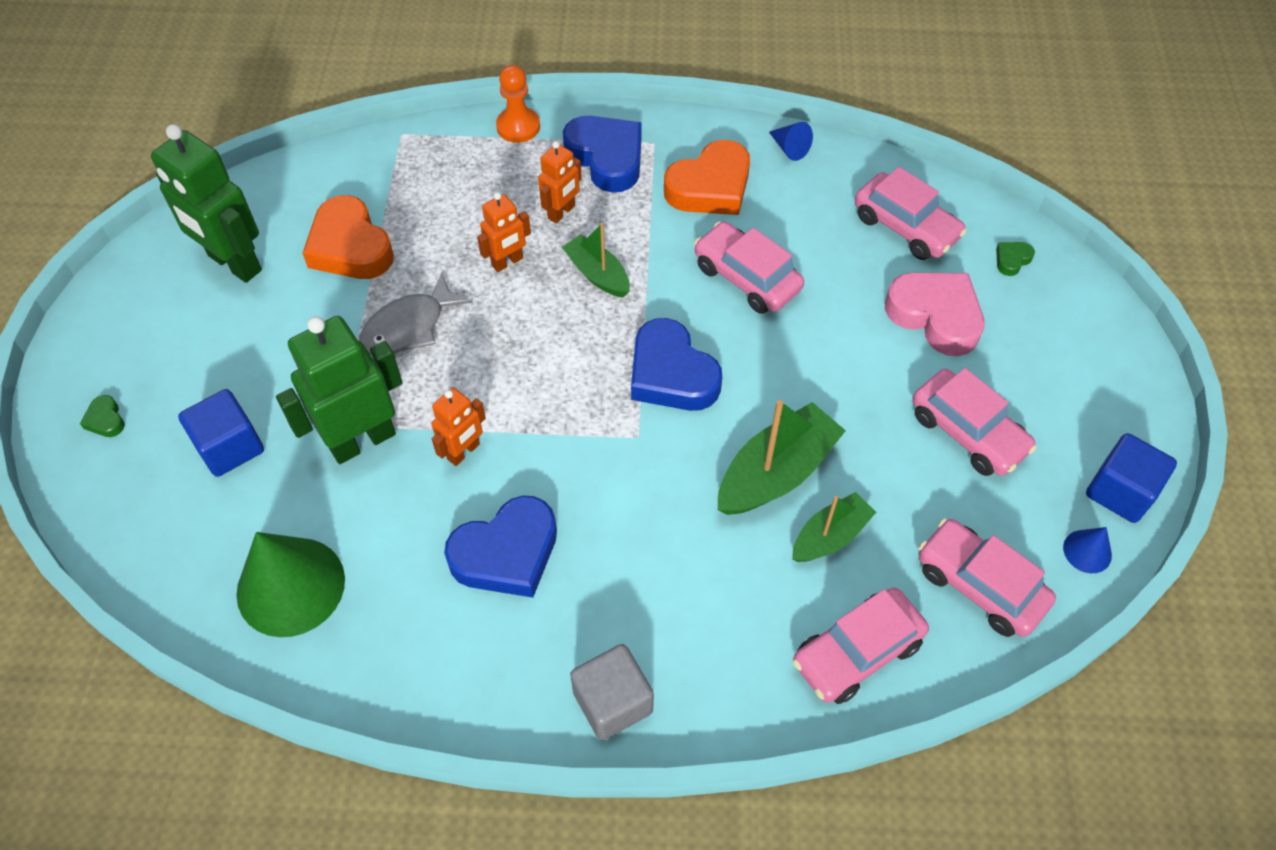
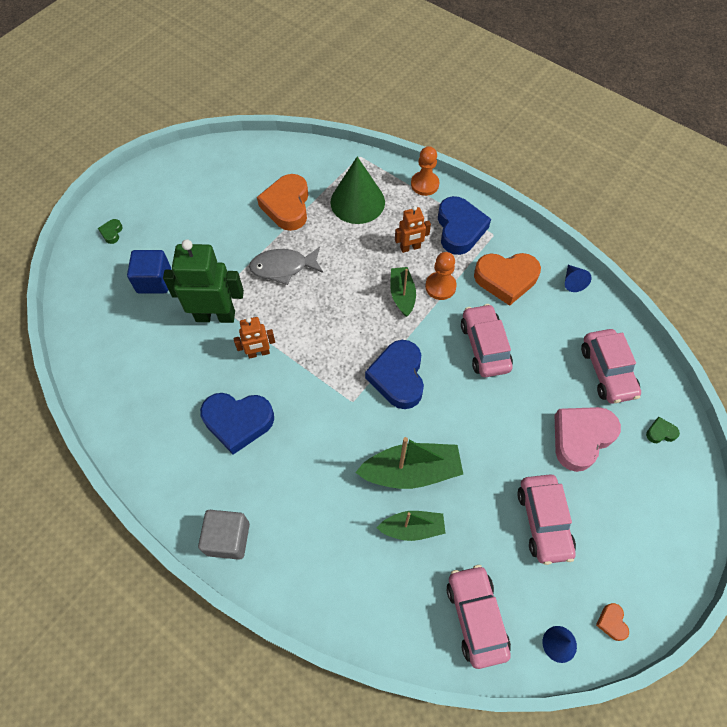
camera: 35 degrees right, 5 degrees up
green robot [151,124,262,283] -> none
green cone [237,532,345,637] -> green cone moved to [330,157,385,224]
orange robot [477,192,531,272] -> none
pink car [792,588,929,704] -> none
pink heart [885,272,985,356] -> pink heart turned 120 degrees counterclockwise [555,407,621,472]
blue cube [1086,433,1177,523] -> orange heart [596,603,629,641]
none -> orange pawn [425,252,457,300]

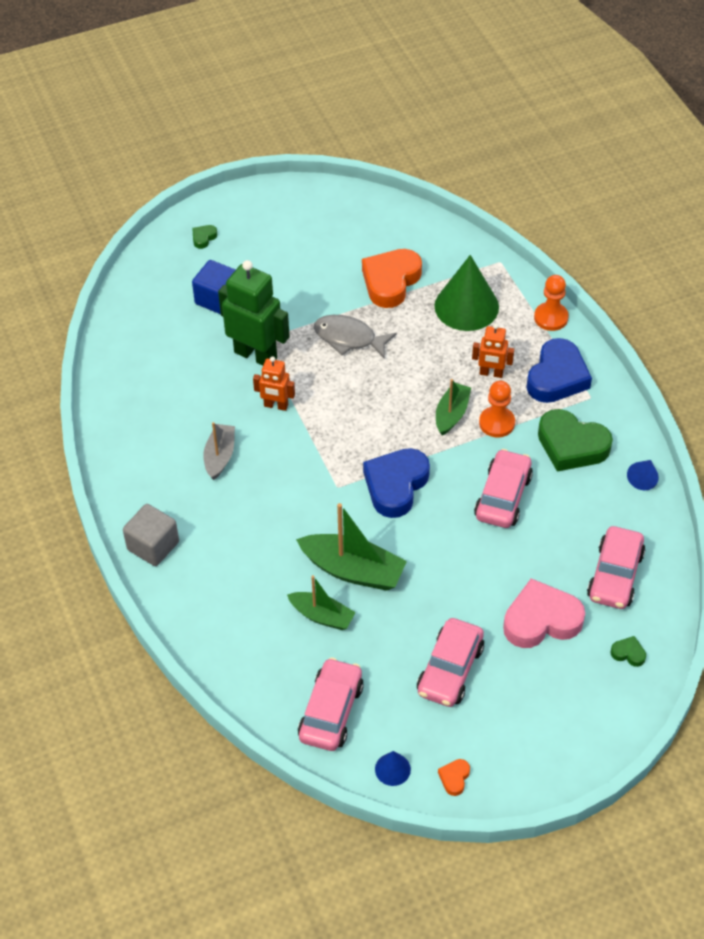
camera: 30 degrees right, 10 degrees down
blue heart [200,393,274,454] -> grey boat [203,422,235,480]
orange heart [474,253,541,306] -> green heart [538,409,613,472]

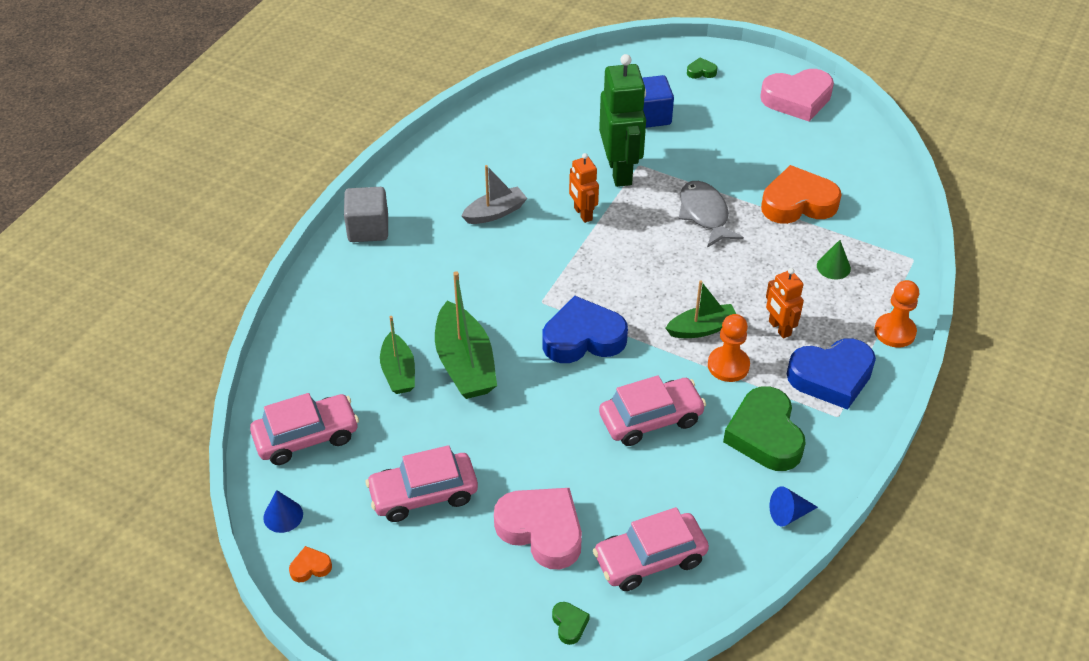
camera: 50 degrees right, 5 degrees down
green cone [434,255,499,331] -> green cone [817,240,851,280], size x0.45
none -> pink heart [760,69,834,121]

